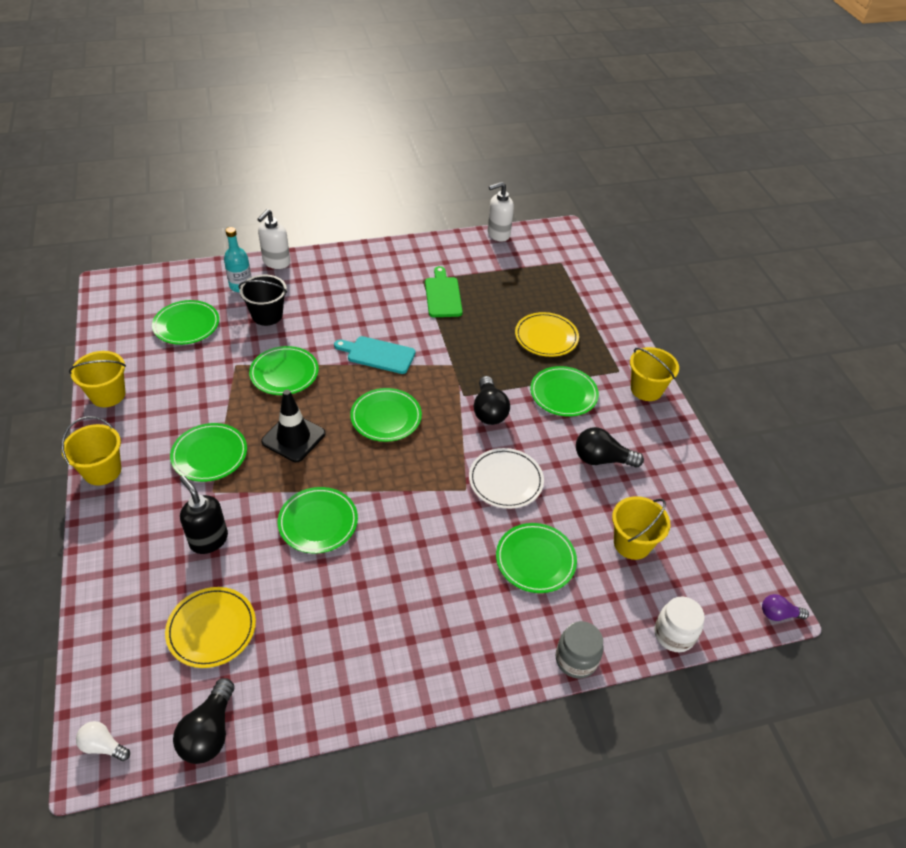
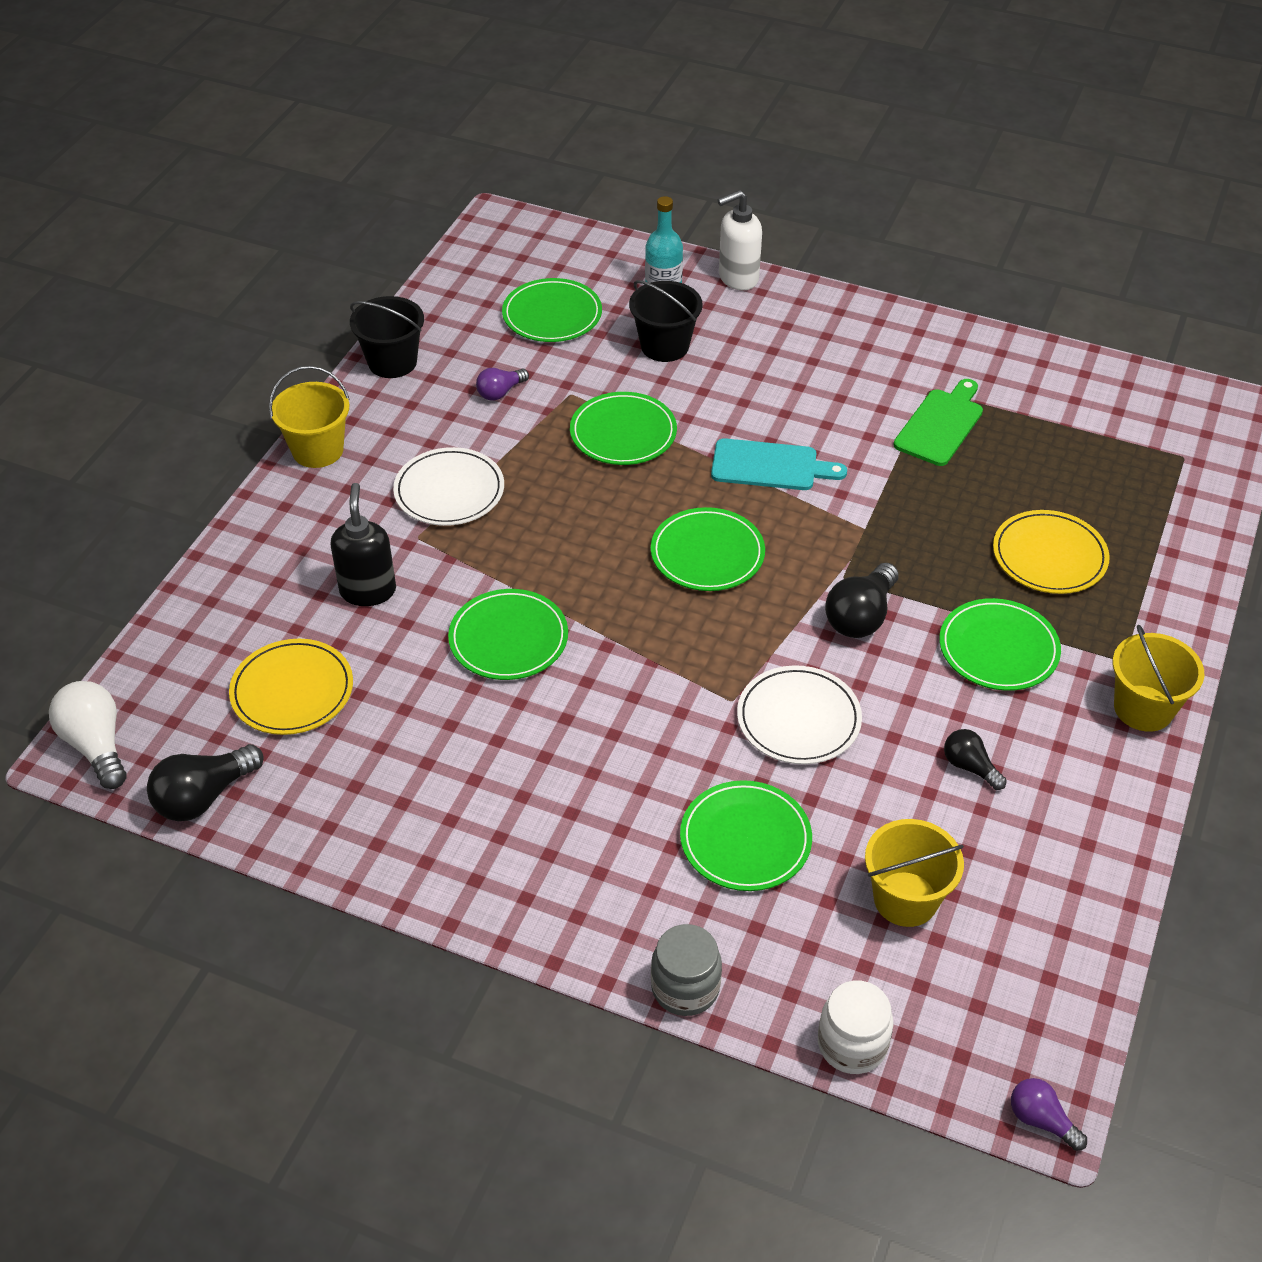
camera: 40 degrees right, 0 degrees up
yellow bucket [69,351,126,407] -> black bucket [350,296,424,378]
white light bulb [76,721,130,761] -> white light bulb [49,681,127,789], size x1.65
green plate [170,423,247,482] -> white plate [393,447,504,526]
black traffic cone [261,389,325,462] -> none
turquoise cutting board [334,336,415,374] -> turquoise cutting board turned 135 degrees clockwise [711,438,847,490]
white soap dispenser [488,182,514,242] -> none
black light bulb [576,427,644,468] -> black light bulb [944,729,1007,790], size x0.61
none -> purple light bulb [476,368,529,401]

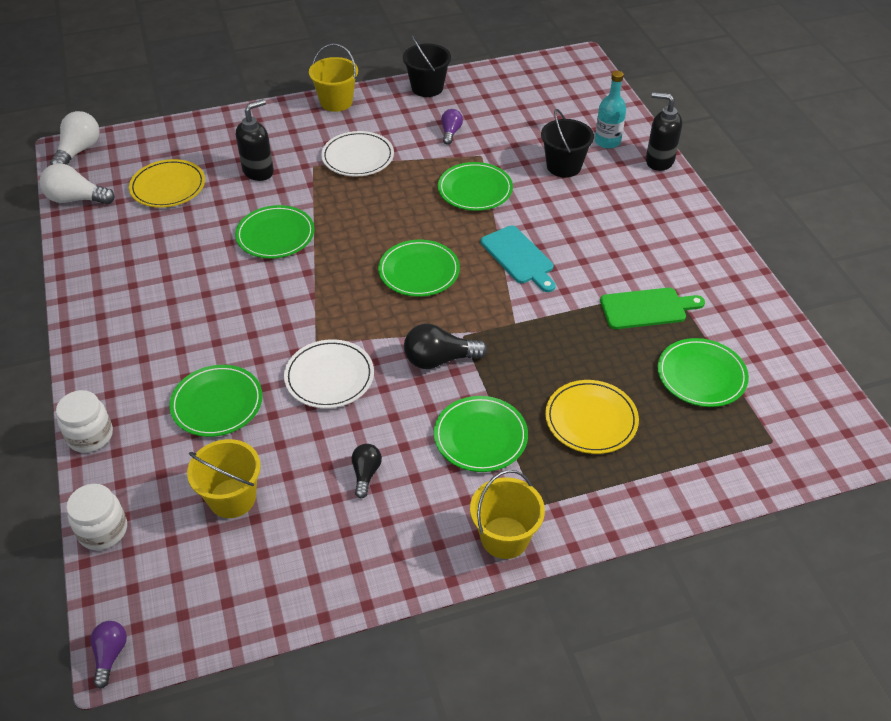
camera: 50 degrees right, 0 degrees up
black light bulb [147,744,264,821] -> white light bulb [40,163,115,205]
purple light bulb [476,368,529,401] -> purple light bulb turned 90 degrees clockwise [441,109,463,145]
green plate [502,278,602,342] -> green plate moved to [658,338,749,407]
grey jar [651,924,722,1016] -> white jar [56,390,113,453]
white soap dispenser [718,190,762,290] -> black soap dispenser [646,92,682,171]

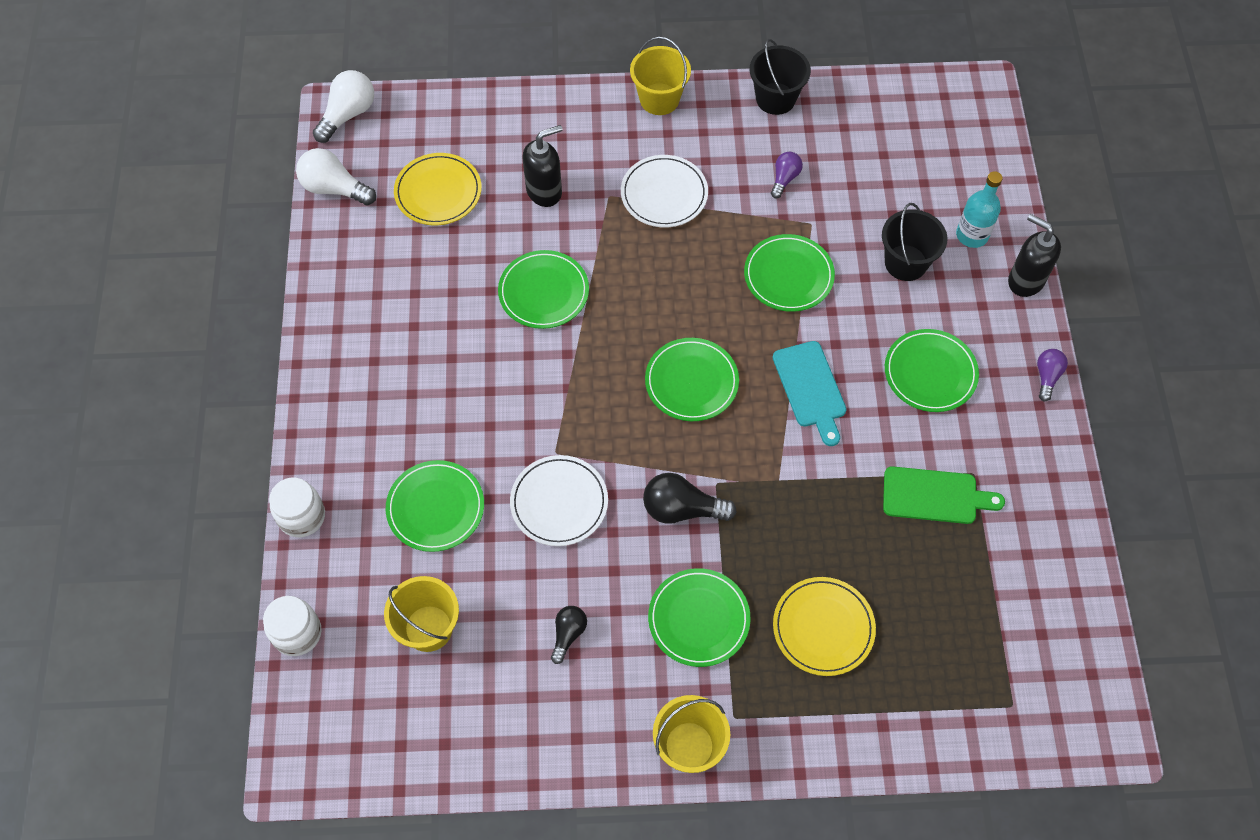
camera: 15 degrees right, 15 degrees up
purple light bulb [90,621,127,689] -> purple light bulb moved to [1037,349,1068,401]
green plate [658,338,749,407] -> green plate moved to [885,329,979,412]

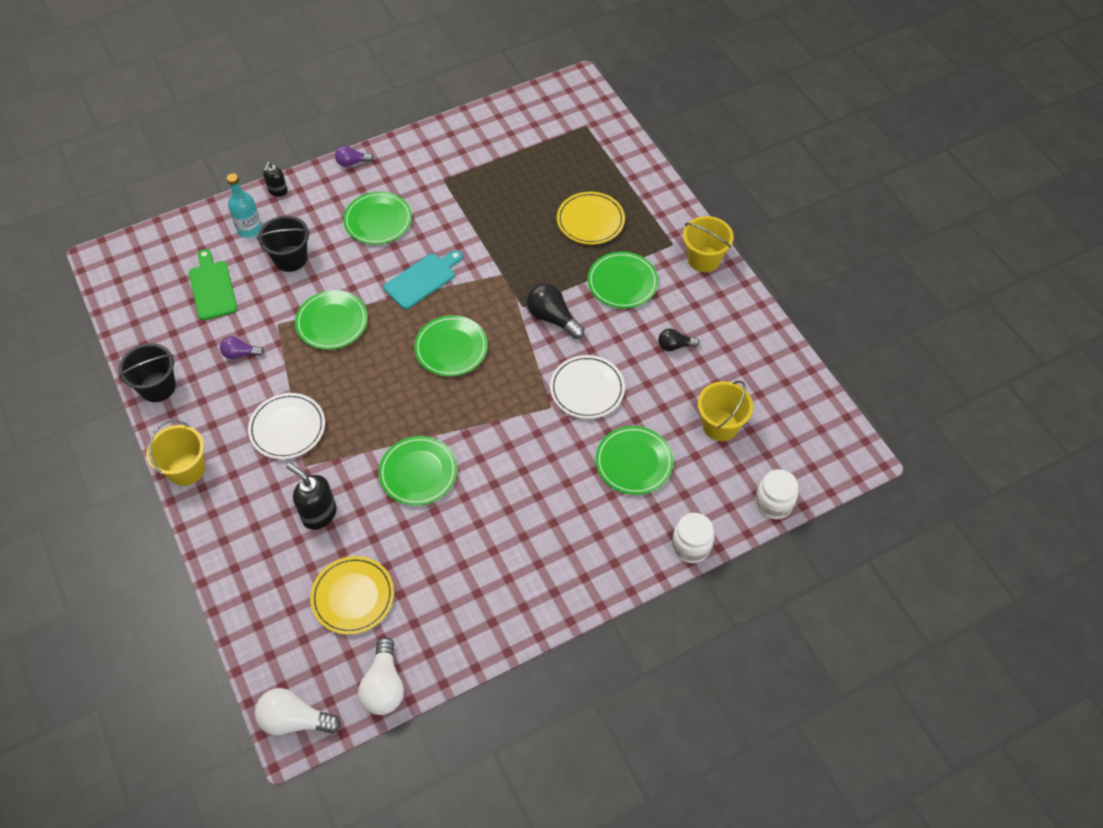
camera: 115 degrees left, 5 degrees down
black light bulb [643,473,737,524] -> black light bulb turned 150 degrees clockwise [527,283,584,339]
green cutting board [883,466,1005,524] -> green cutting board moved to [189,249,237,320]
black soap dispenser [1008,214,1061,297] -> black soap dispenser [263,162,288,197], size x0.61

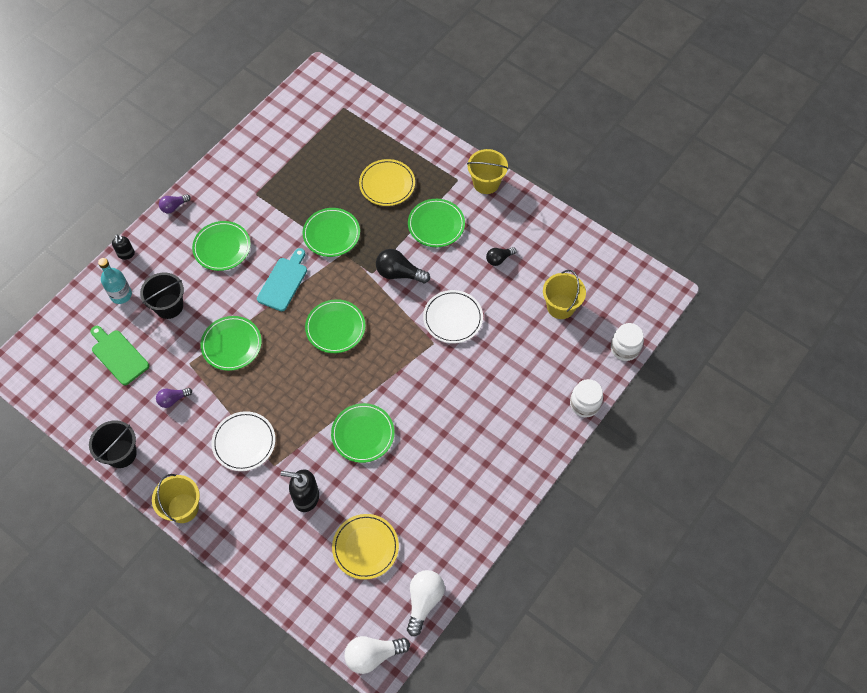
camera: 25 degrees left, 5 degrees up
white light bulb [358,637,404,715] -> white light bulb turned 135 degrees counterclockwise [407,570,445,636]
green plate [595,426,674,495] -> green plate moved to [302,208,360,257]

